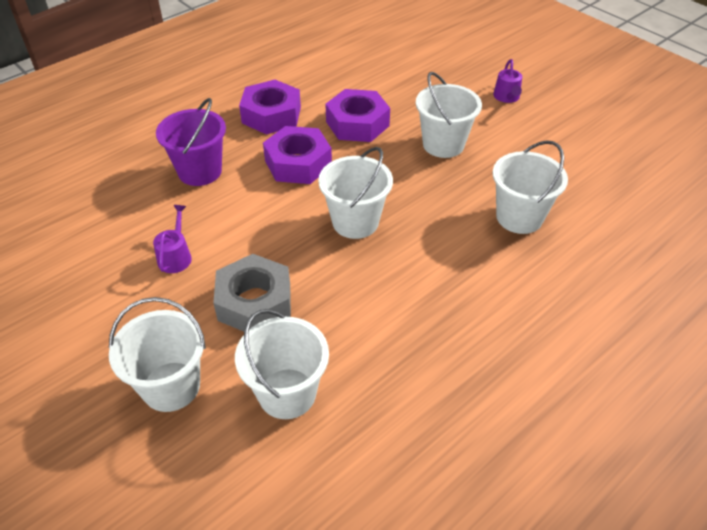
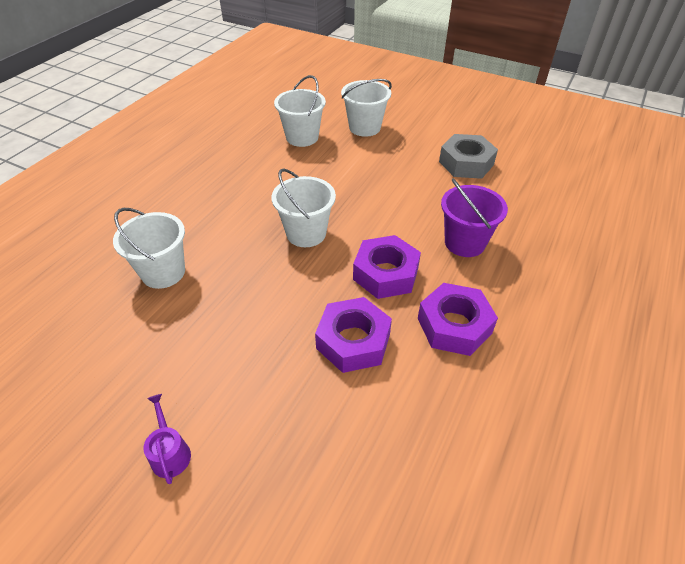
camera: 160 degrees right, 0 degrees up
purple watering can [153,205,192,273] -> none
grey nut [213,254,291,331] -> grey nut moved to [439,134,498,179]
white bucket [416,72,482,158] -> none

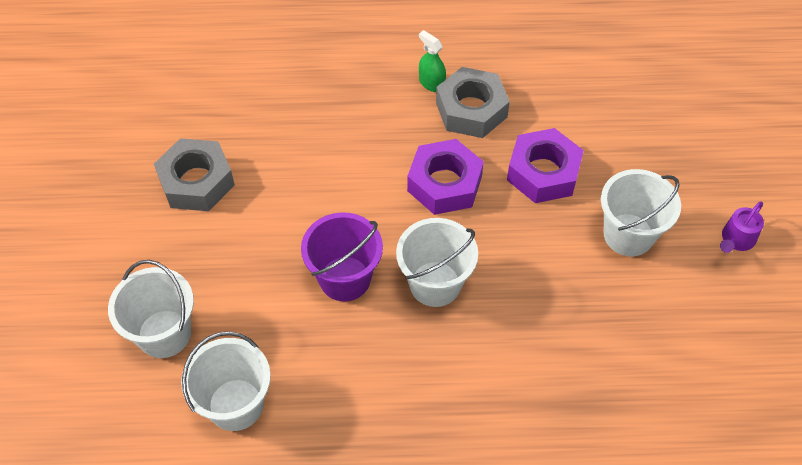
camera: 120 degrees left, 10 degrees up
white bucket [113,208,185,289] -> white bucket moved to [601,169,681,256]
purple nut [418,283,498,356] -> grey nut [436,67,510,138]
purple bucket [441,179,508,257] -> purple bucket moved to [301,212,383,301]
none -> green spray bottle [419,30,446,92]

